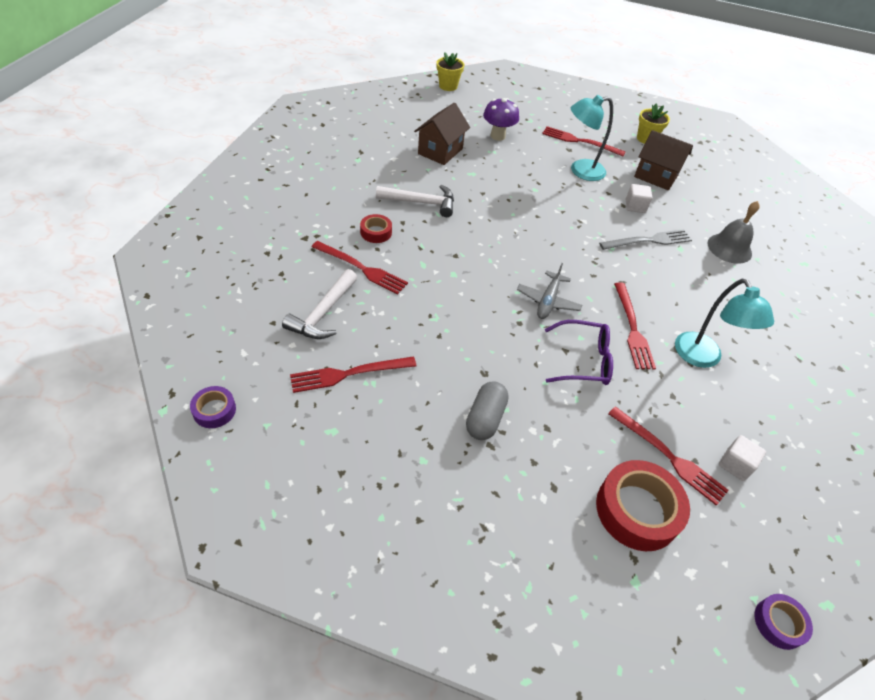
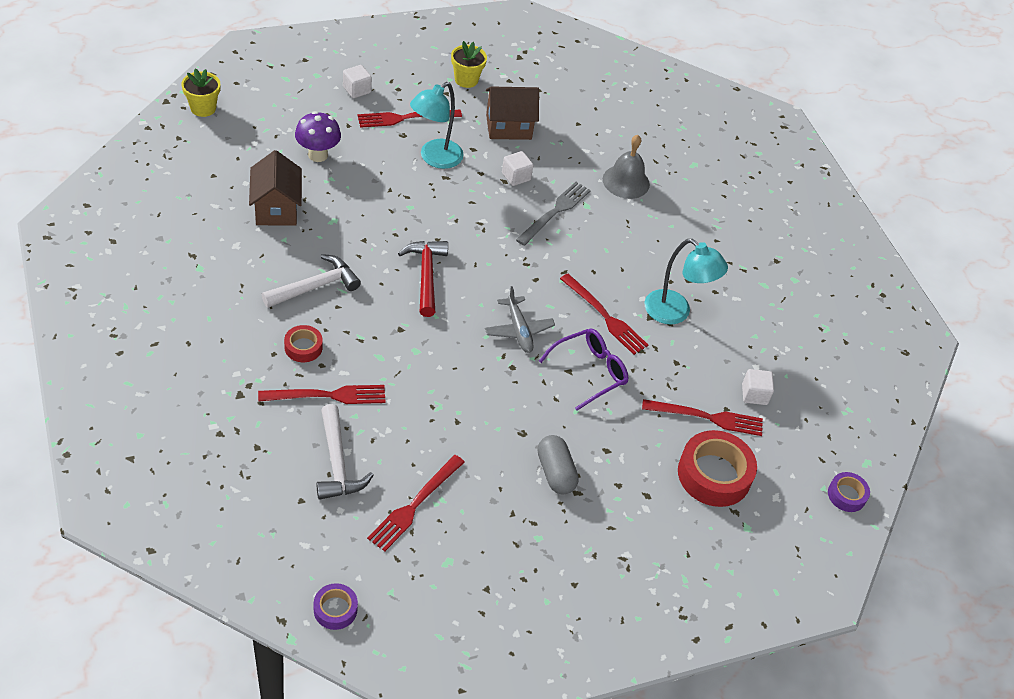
camera: 40 degrees left, 0 degrees up
none -> white cube [343,65,372,98]
none -> red hammer [398,241,448,317]

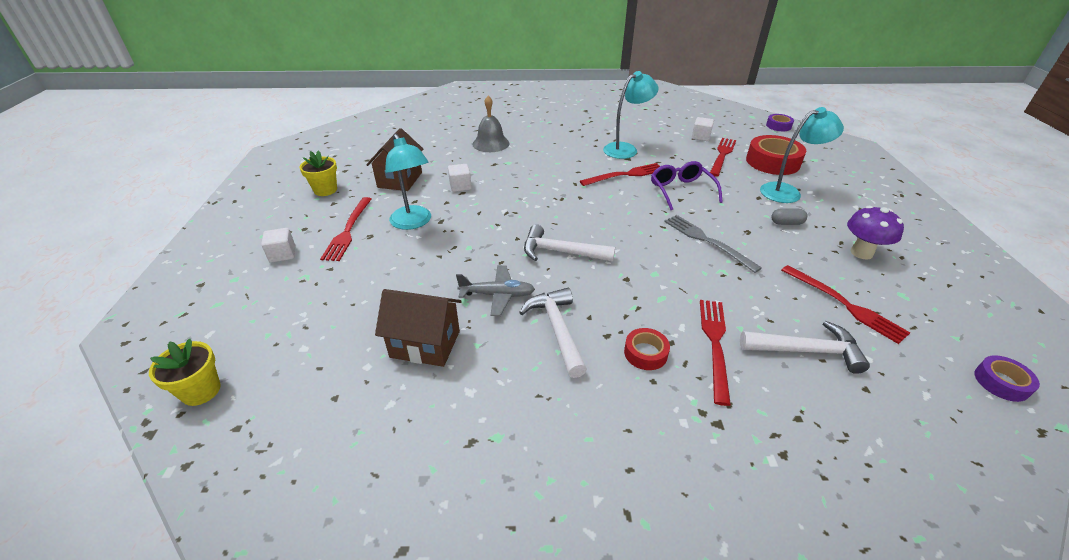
camera: 65 degrees left, 10 degrees down
purple mushroom [295,111,341,162] -> purple mushroom moved to [847,206,904,260]
red hammer [398,241,448,317] -> white hammer [524,224,615,262]
grey plane [485,286,555,353] -> grey plane moved to [456,265,535,316]
grey fork [516,182,591,246] -> grey fork moved to [664,215,762,273]
grey capsule [538,435,579,495] -> grey capsule [771,208,807,225], size x0.64
none -> turquoise lamp [760,107,844,203]

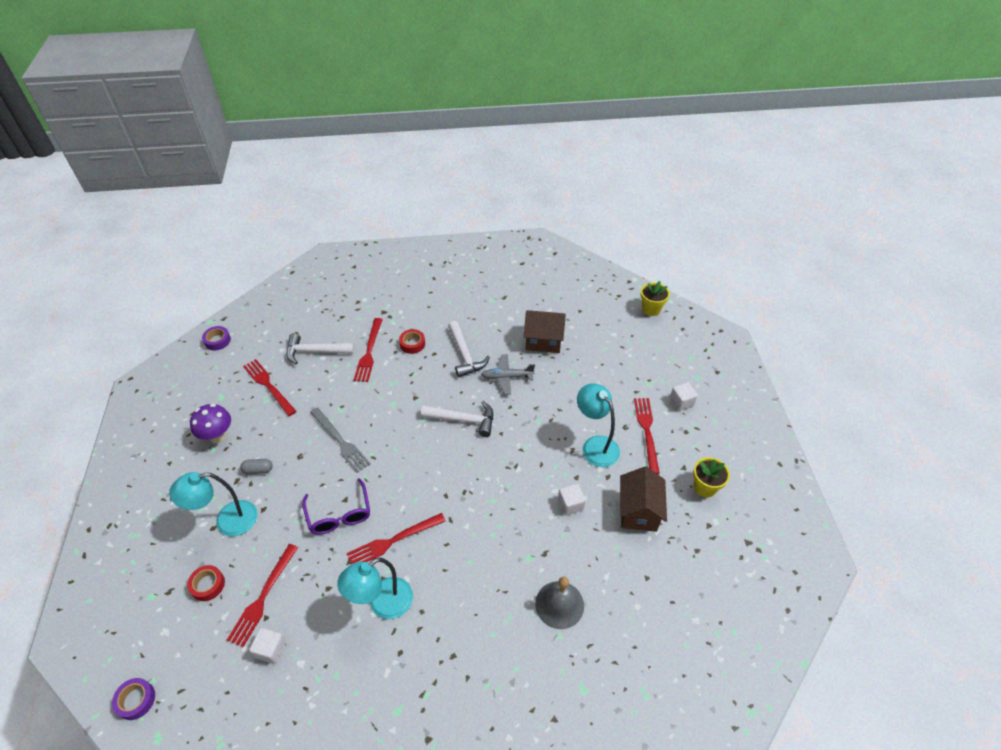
camera: 175 degrees right, 10 degrees up
red tape [746,135,806,175] -> red tape [187,565,225,601], size x0.52

